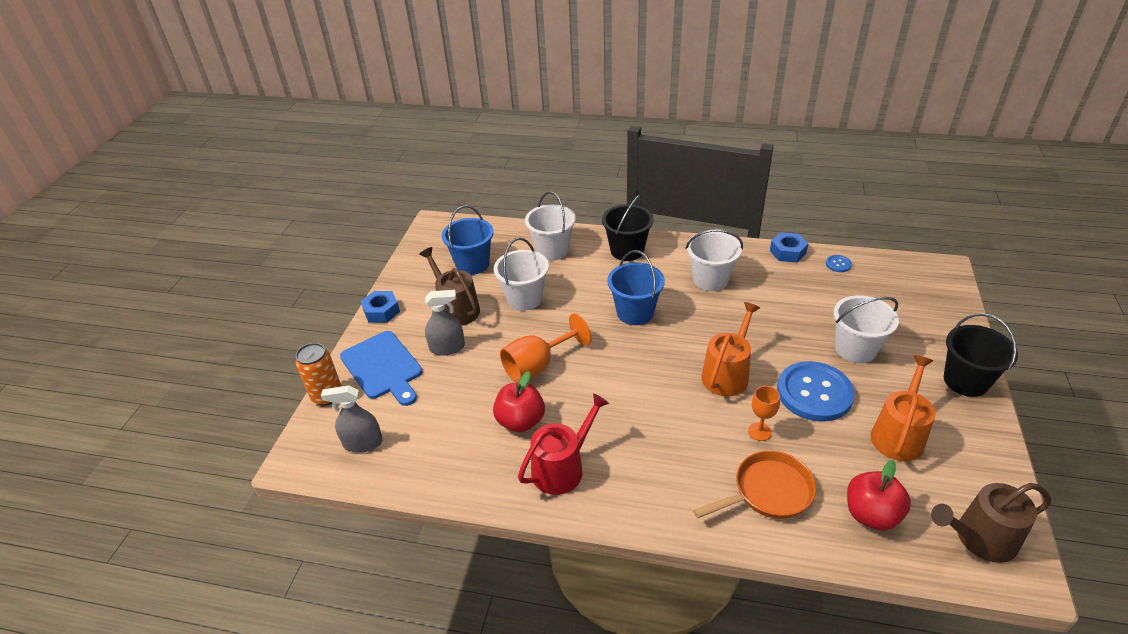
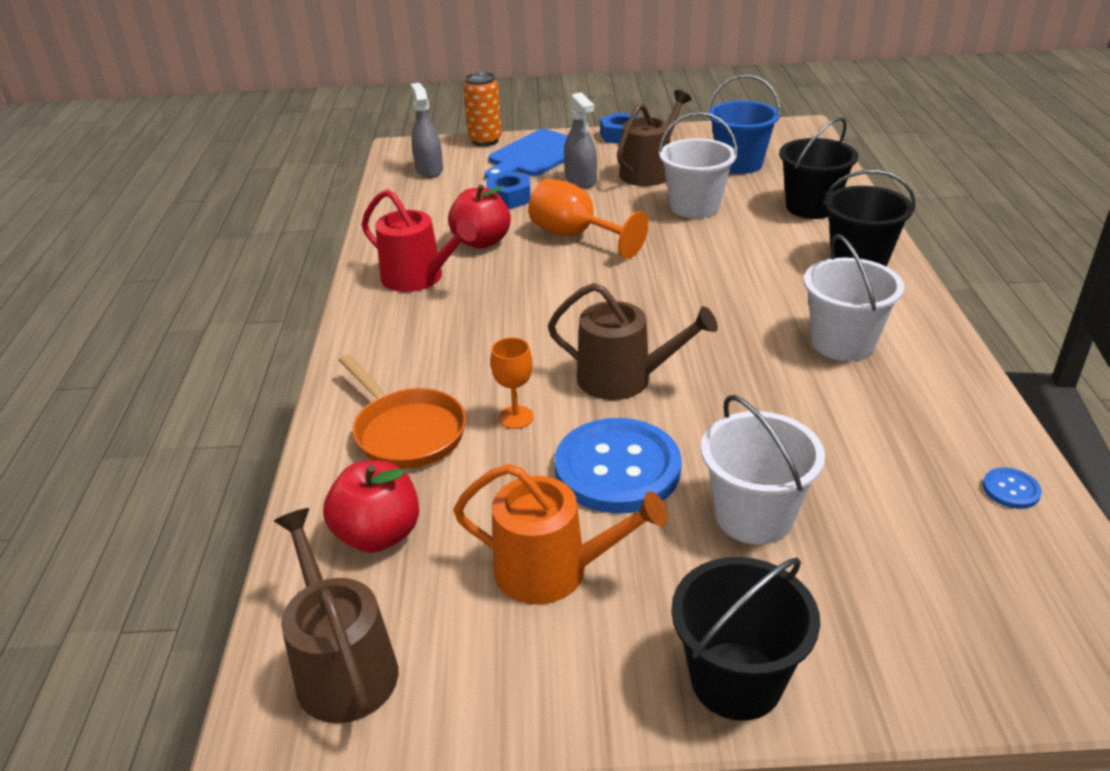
camera: 75 degrees right, 5 degrees down
white bucket [525,192,576,260] -> black bucket [779,117,859,219]
blue bucket [607,250,665,325] -> none
orange watering can [701,302,760,396] -> brown watering can [548,283,718,400]
blue nut [770,232,808,263] -> blue nut moved to [486,171,531,209]

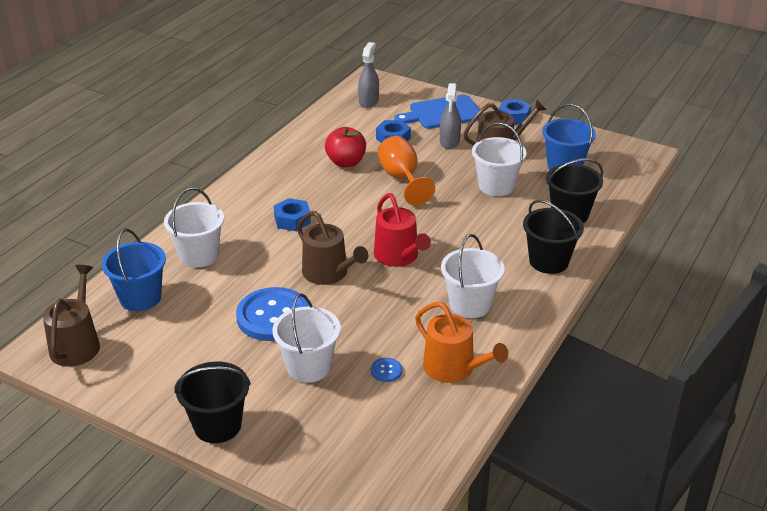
camera: 30 degrees right, 0 degrees up
red apple [323,461,419,553] -> blue bucket [102,229,166,311]
orange pan [339,354,466,469] -> white bucket [164,188,224,268]
red watering can [362,189,477,292] -> red watering can moved to [374,193,431,267]
orange watering can [453,464,668,604] -> orange watering can moved to [415,302,508,383]
orange can [463,72,502,146] -> none
orange goblet [491,337,534,429] -> none
blue button [983,468,1042,509] -> blue button moved to [371,358,402,382]
none -> blue nut [274,198,311,231]

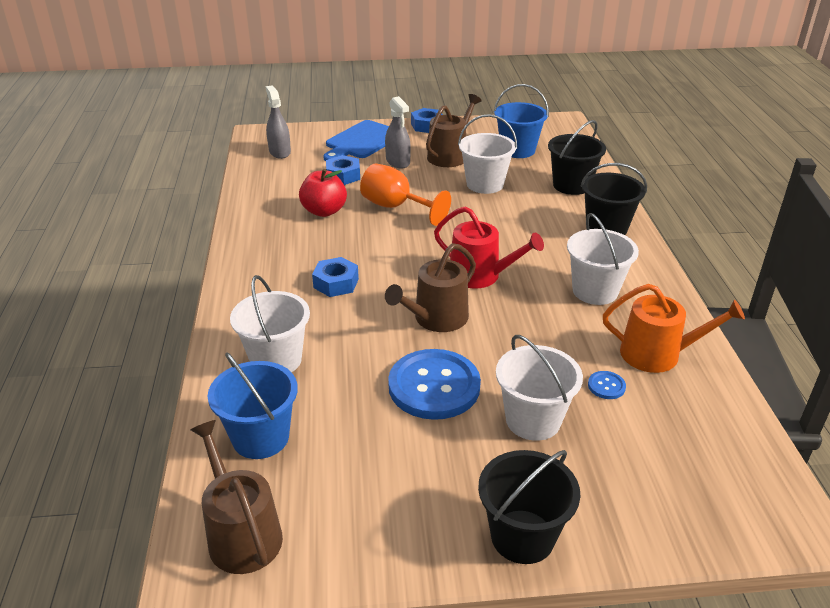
camera: 35 degrees left, 0 degrees up
brown watering can [297,211,369,285] -> brown watering can turned 120 degrees clockwise [385,243,476,332]

